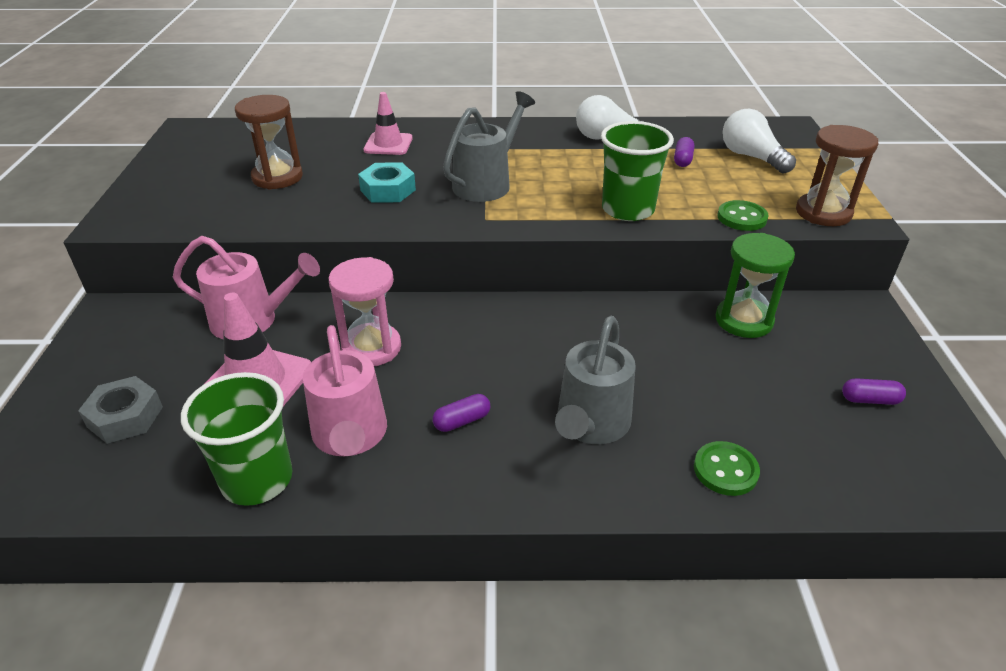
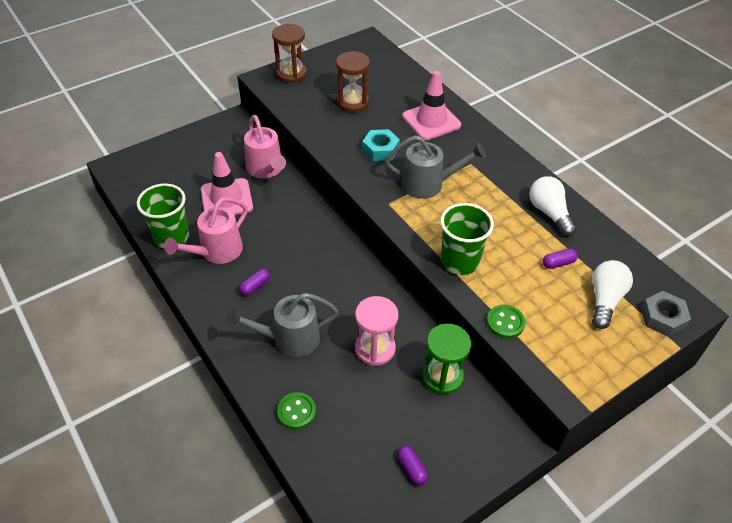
camera: 55 degrees right, 10 degrees up
grey nut [78,376,163,444] -> grey nut moved to [641,291,691,337]
pink hourglass [329,257,401,366] -> pink hourglass moved to [355,296,398,366]
pink traffic cone [364,92,413,155] -> pink traffic cone [402,71,461,140], size x1.51
purple capsule [433,394,490,432] -> purple capsule turned 75 degrees counterclockwise [240,269,270,295]
brown hourglass [796,125,878,226] -> brown hourglass moved to [272,24,307,83]

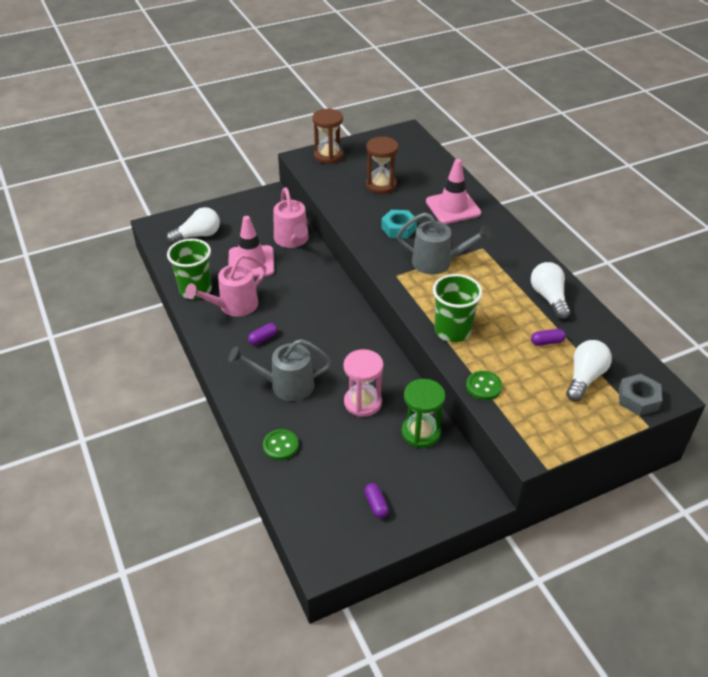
camera: 10 degrees right, 5 degrees down
none -> white light bulb [166,207,220,243]

